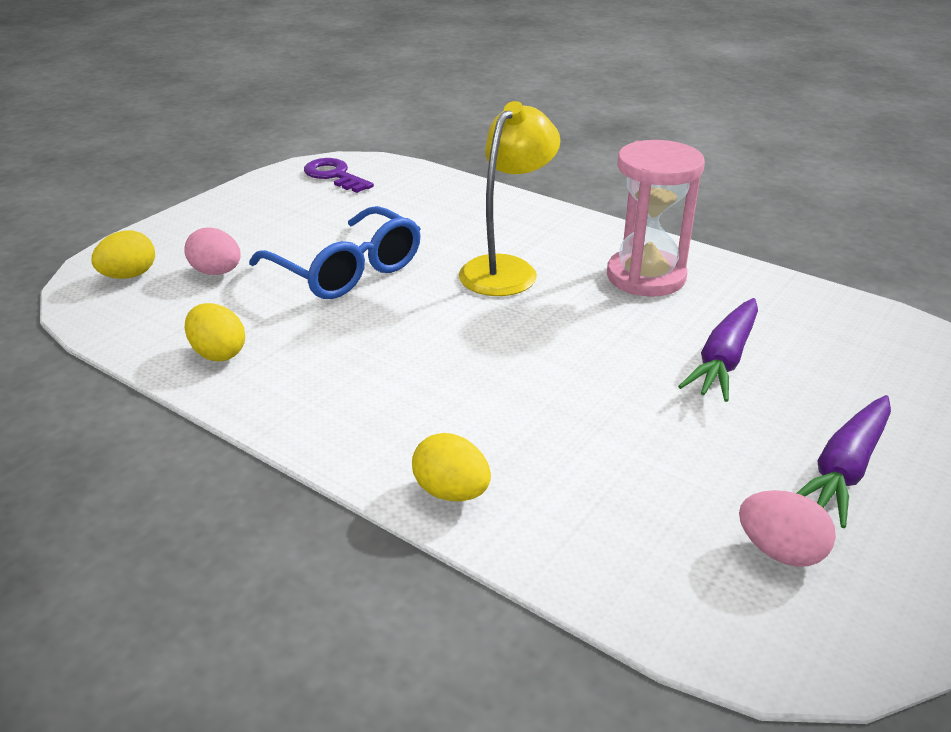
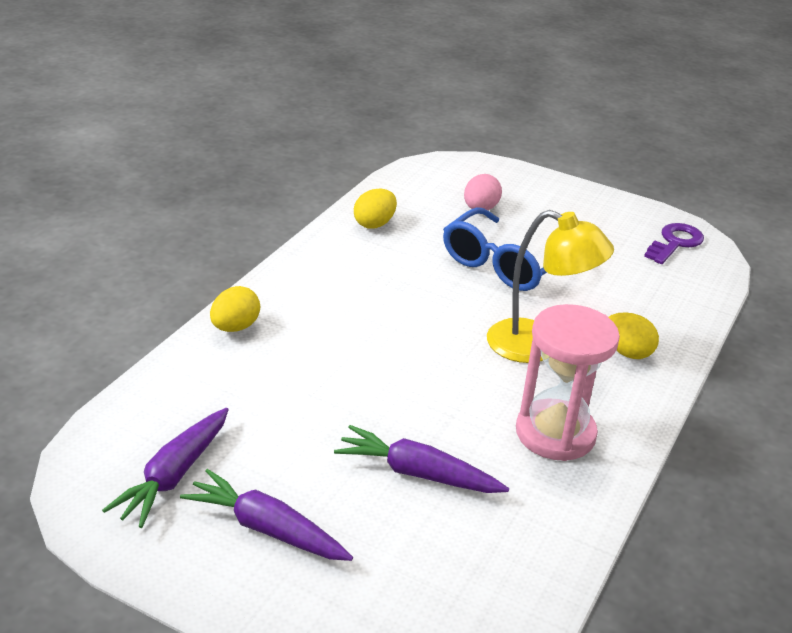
camera: 80 degrees right, 0 degrees up
yellow egg [91,230,155,279] -> yellow egg moved to [608,312,659,359]
pink egg [739,490,836,567] -> purple carrot [102,408,229,528]

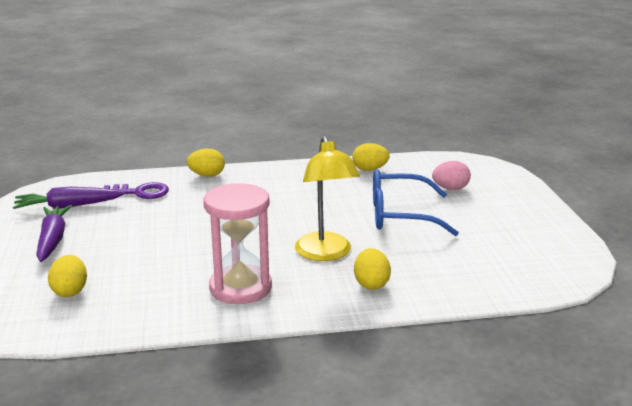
camera: 55 degrees right, 10 degrees down
purple carrot [334,425,509,493] -> none
purple key [644,223,704,264] -> purple key moved to [104,182,169,199]
none -> yellow egg [48,255,87,297]

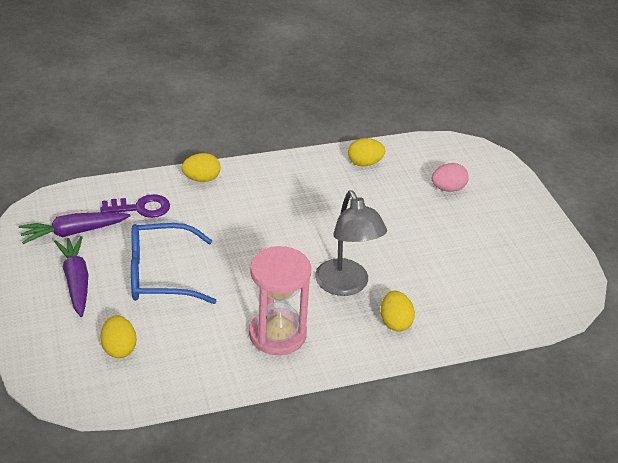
camera: 10 degrees left, 15 degrees up
yellow lamp [295,136,360,261] -> grey lamp [315,190,387,296]
blue glasses [373,169,459,236] -> blue glasses moved to [131,223,216,304]

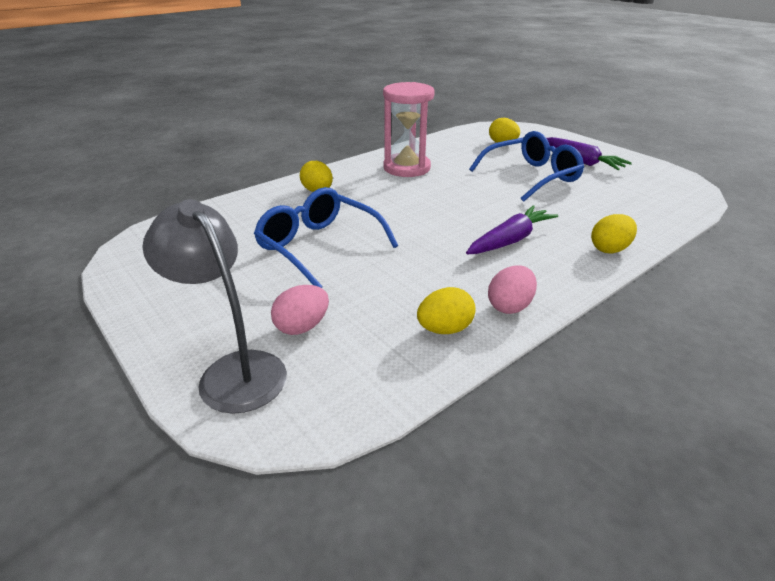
camera: 160 degrees right, 5 degrees down
purple carrot [19,212,130,244] -> purple carrot moved to [466,205,558,255]
purple key [100,194,170,218] -> none
grey lamp [315,190,387,296] -> grey lamp moved to [143,199,287,414]
none -> blue glasses [254,187,398,288]
none -> pink egg [488,266,537,314]

